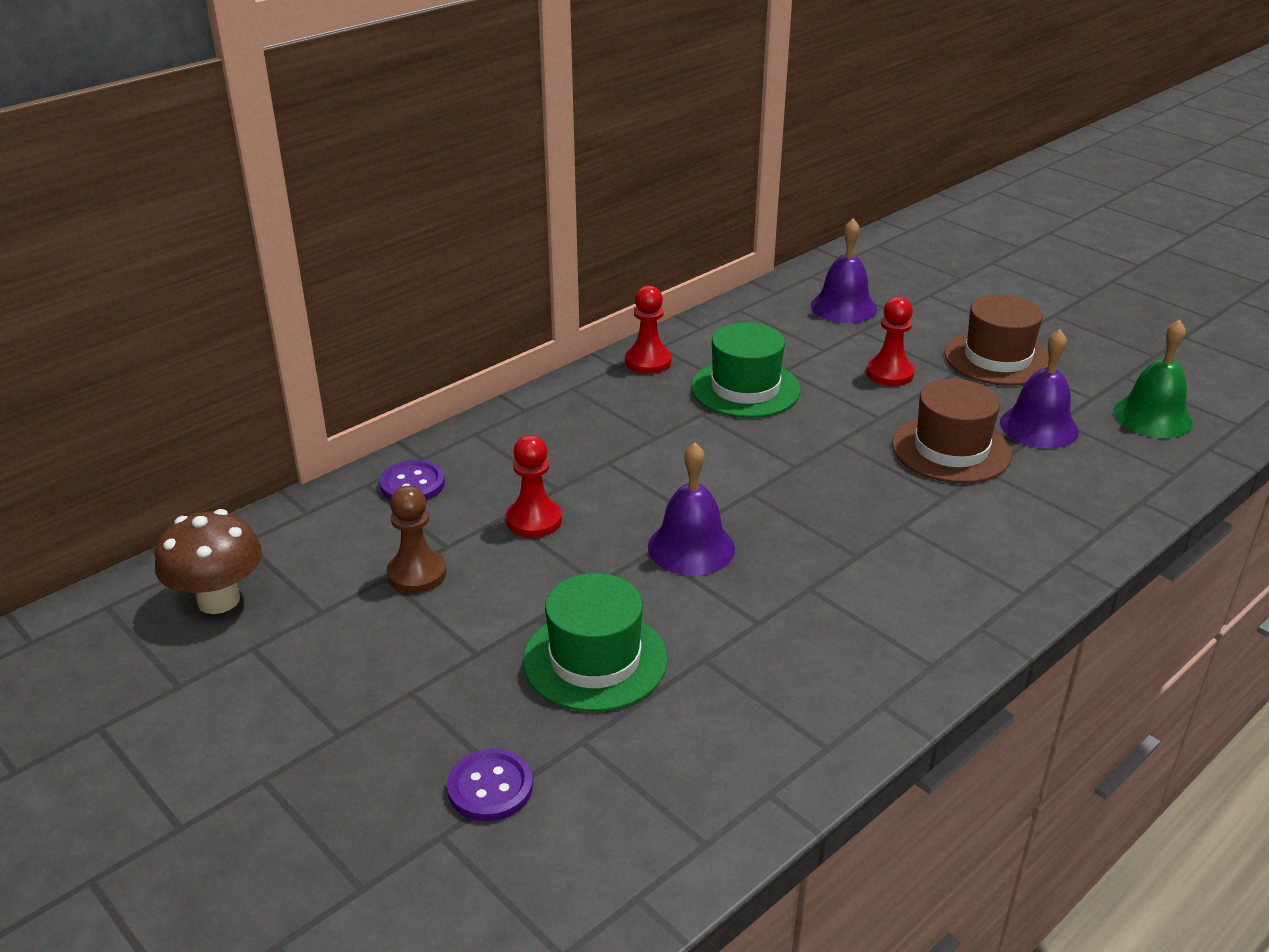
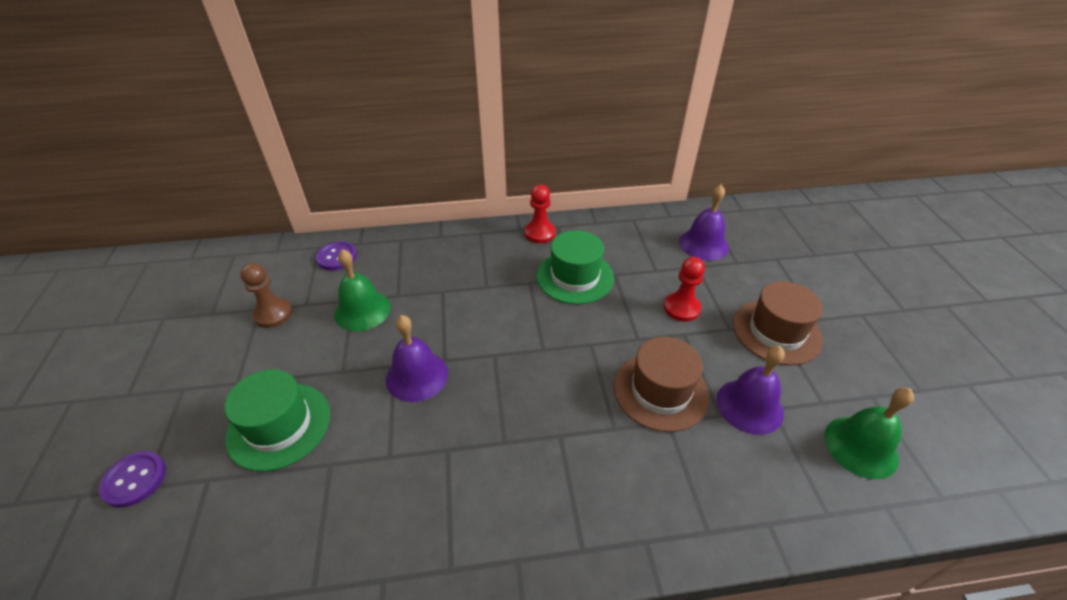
camera: 35 degrees right, 10 degrees up
brown mushroom [155,509,262,614] -> none
red pawn [506,435,562,538] -> green bell [334,249,391,331]

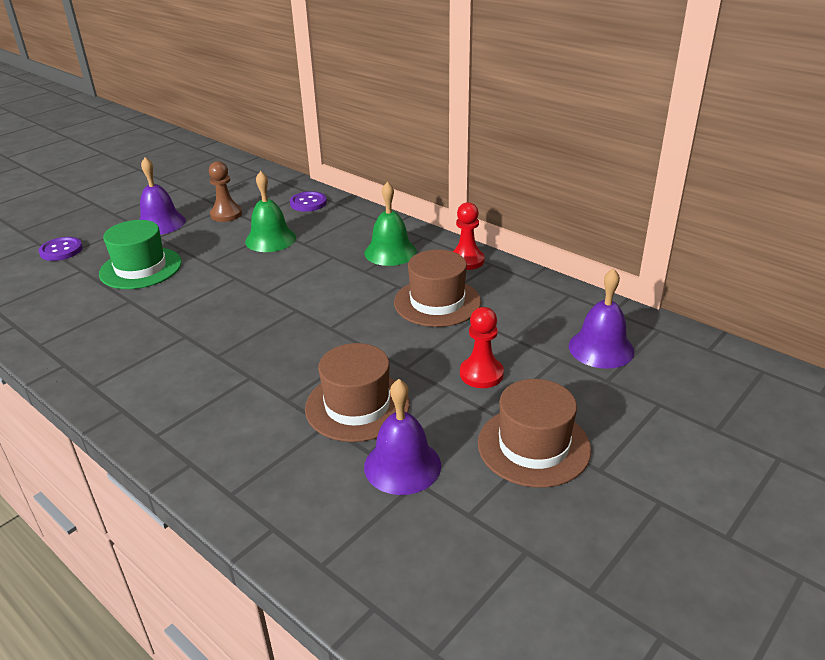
camera: 50 degrees right, 10 degrees down
purple bell [386,315,448,402] -> purple bell moved to [139,157,186,235]
green hat [537,230,614,304] -> brown hat [394,250,481,327]
green bell [824,388,914,479] -> green bell moved to [364,182,417,266]

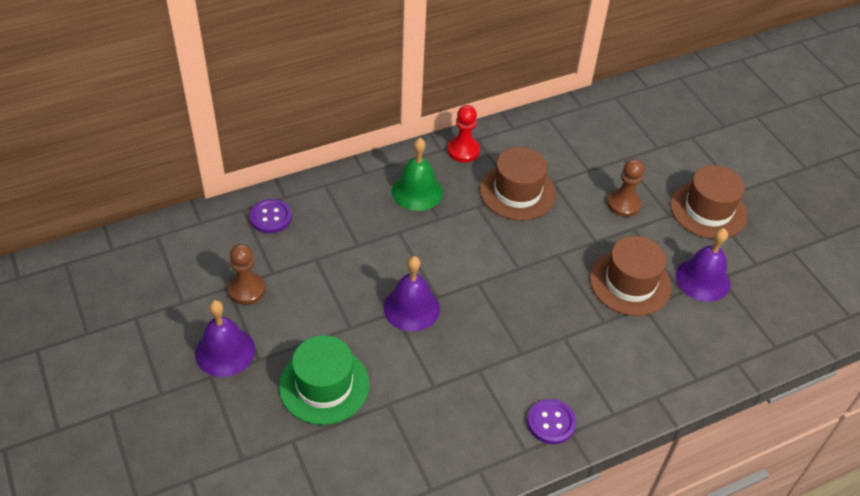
camera: 70 degrees left, 15 degrees up
purple button [39,237,83,261] -> purple button moved to [527,399,576,444]
green bell [245,171,296,252] -> none
red pawn [460,307,504,388] -> brown pawn [607,159,644,217]
purple bell [569,268,634,369] -> purple bell moved to [383,256,440,332]

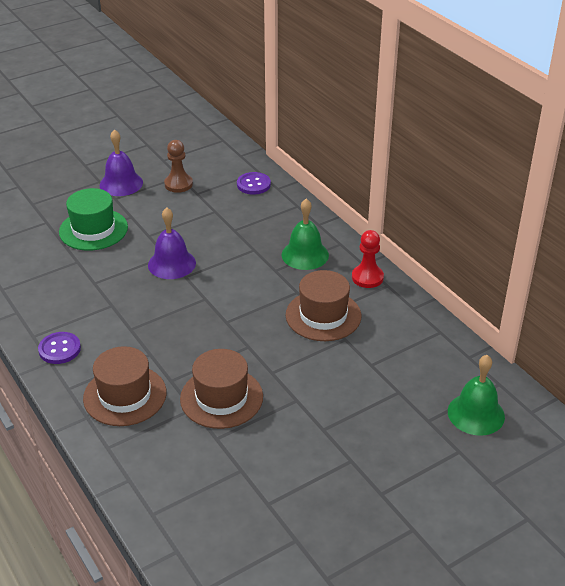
camera: 85 degrees right, 10 degrees down
brown pawn [607,159,644,217] -> none
brown hat [670,165,748,239] -> brown hat moved to [83,346,167,426]
purple bell [676,228,730,302] -> none
none -> green bell [448,355,505,436]

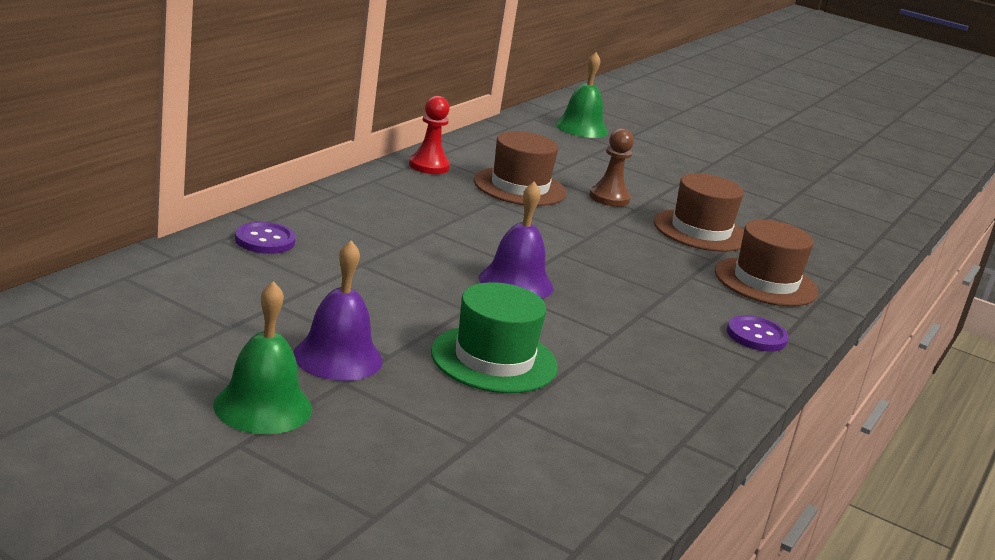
camera: 120 degrees left, 15 degrees down
brown pawn [164,140,193,193] -> brown pawn moved to [590,128,634,207]
green bell [282,199,329,270] -> green bell moved to [213,281,312,434]

